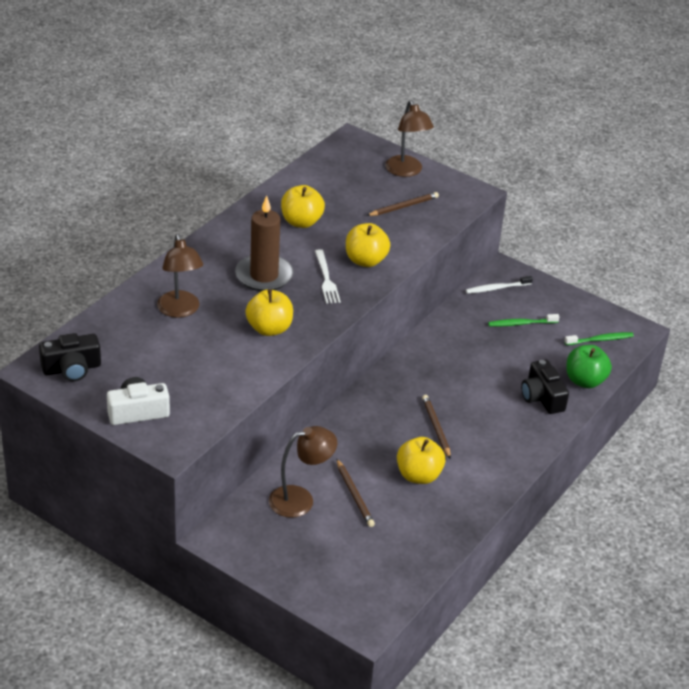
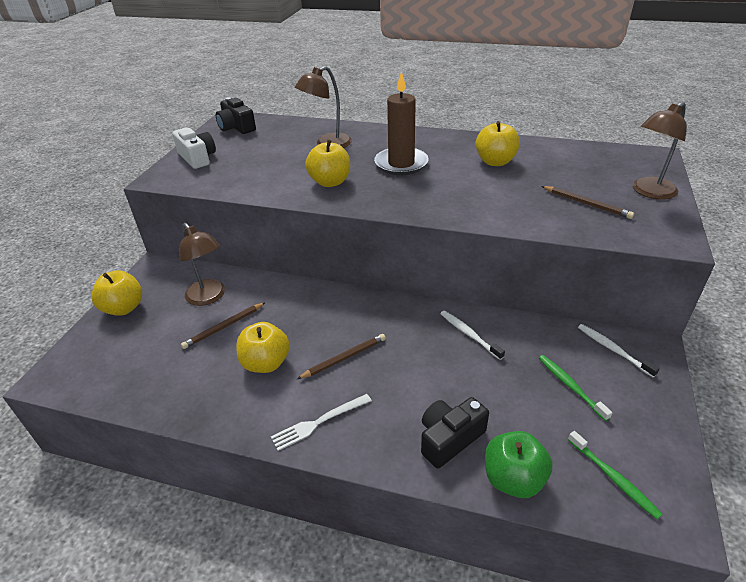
camera: 75 degrees right, 0 degrees up
white fork [315,249,341,304] -> white fork moved to [271,394,372,451]
yellow apple [346,223,390,267] -> yellow apple moved to [91,270,142,316]
none -> white toothbrush [440,311,505,360]

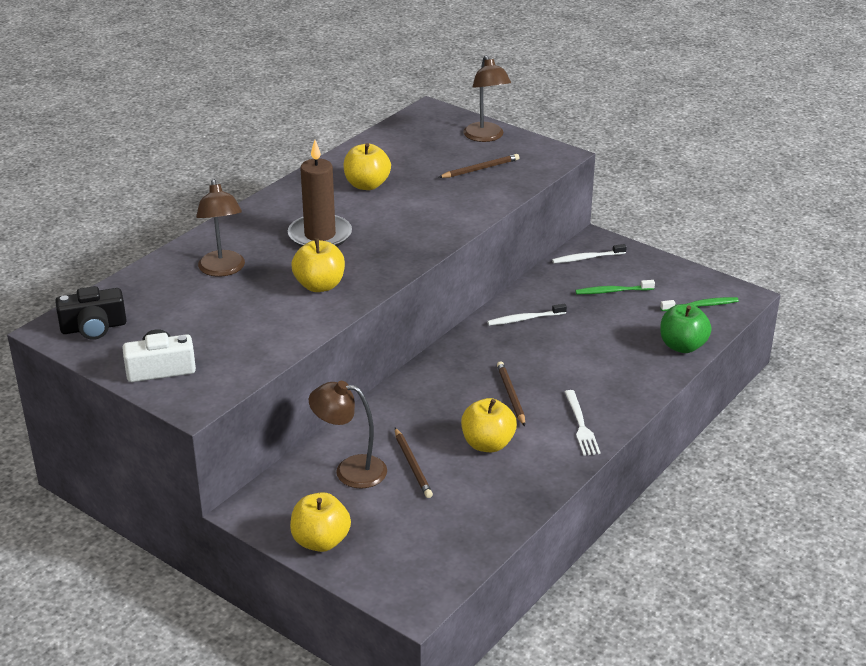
camera: 70 degrees left, 5 degrees down
brown lamp [179,223,225,306] -> brown lamp turned 150 degrees counterclockwise [309,381,387,488]
black camera [421,397,489,469] -> none

